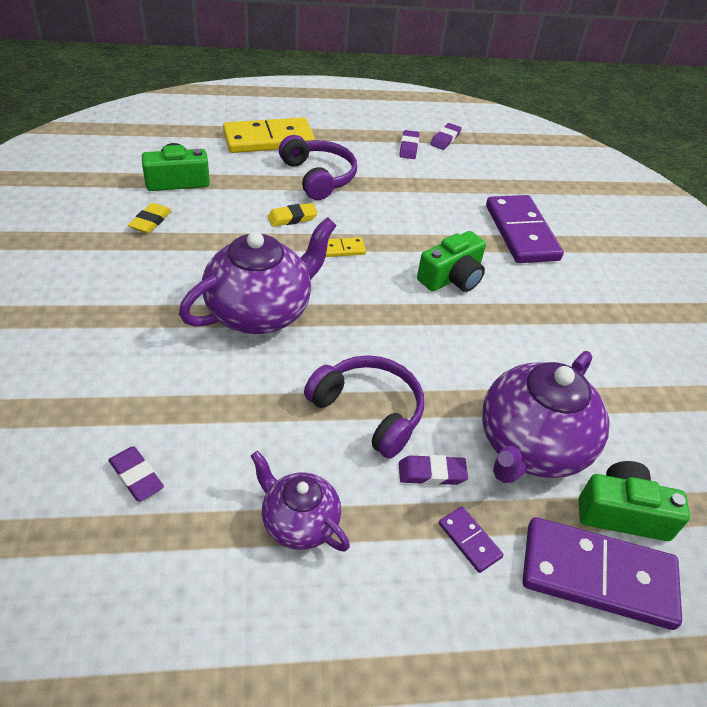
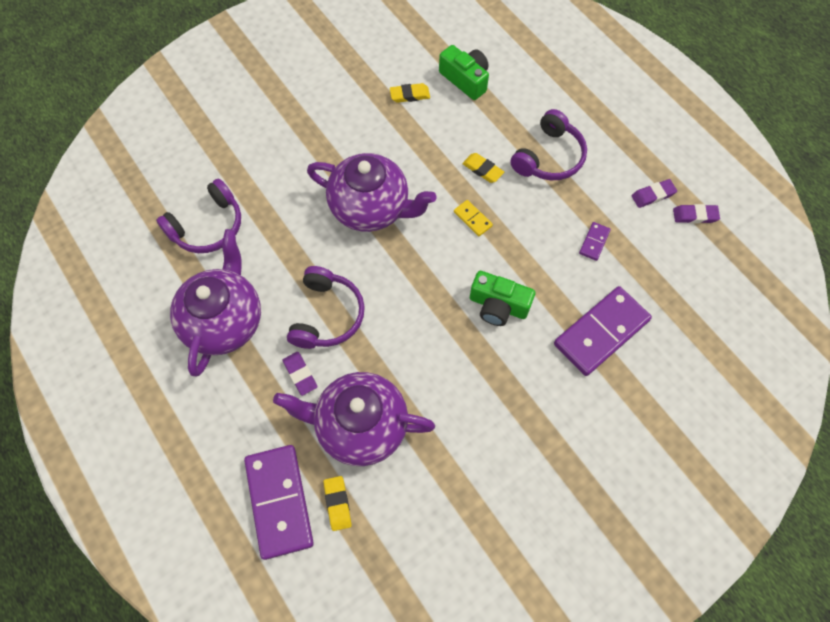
camera: 65 degrees right, 20 degrees up
purple eraser [109,446,164,501] -> purple headphones [156,179,241,253]
yellow domino [223,117,315,153] -> none
purple teapot [251,451,350,552] -> purple teapot [170,229,261,377], size x1.74
purple domino [439,507,504,573] -> purple domino moved to [579,222,611,261]
green camera [579,461,690,541] -> yellow eraser [323,476,352,531]

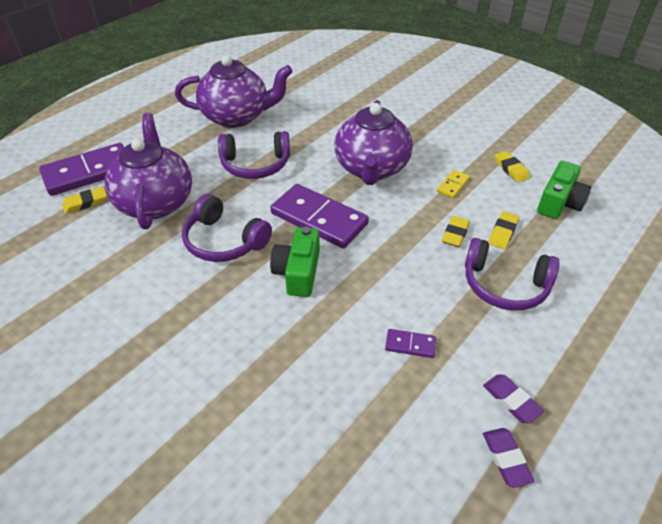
camera: 75 degrees right, 20 degrees down
purple headphones [156,179,241,253] -> purple headphones moved to [182,194,272,262]
purple eraser [282,352,318,396] -> none
yellow domino [454,200,493,236] -> yellow domino moved to [437,170,470,198]
purple domino [554,286,652,376] -> purple domino moved to [270,184,369,248]
none -> yellow eraser [488,211,519,249]

